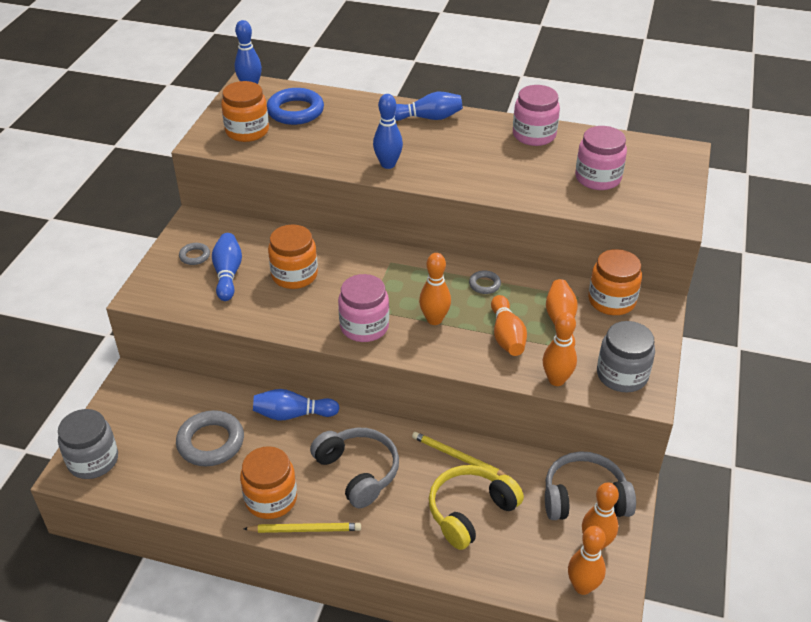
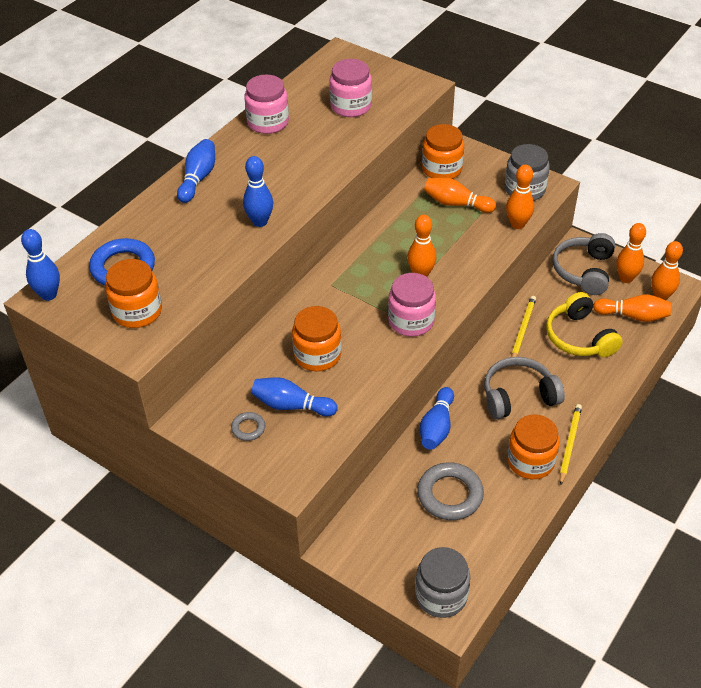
camera: 70 degrees left, 5 degrees up
yellow pencil [412,432,507,476] -> yellow pencil turned 150 degrees clockwise [512,296,536,357]
grey ring [469,270,501,294] -> none
orange bowling pin [491,295,527,356] -> orange bowling pin moved to [593,294,671,322]

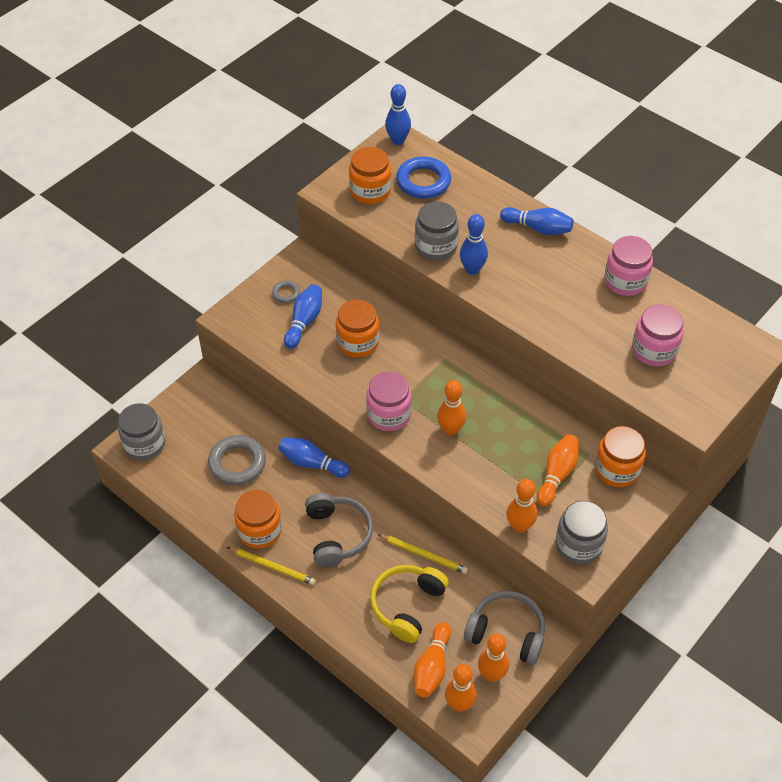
camera: 95 degrees right, 5 degrees up
yellow headphones [546,292,623,357] -> yellow headphones turned 45 degrees counterclockwise [370,565,449,643]
none -> grey jar [415,202,459,261]

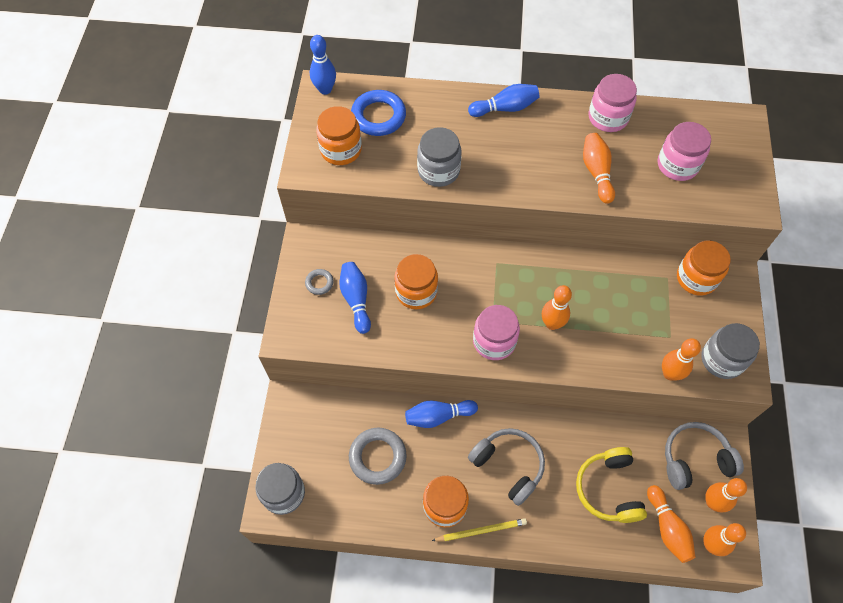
camera: 35 degrees left, 10 degrees up
yellow pencil [378,534,468,574] -> none
blue bowling pin [460,214,488,275] -> none
orange bowling pin [537,434,579,506] -> orange bowling pin moved to [583,133,615,204]

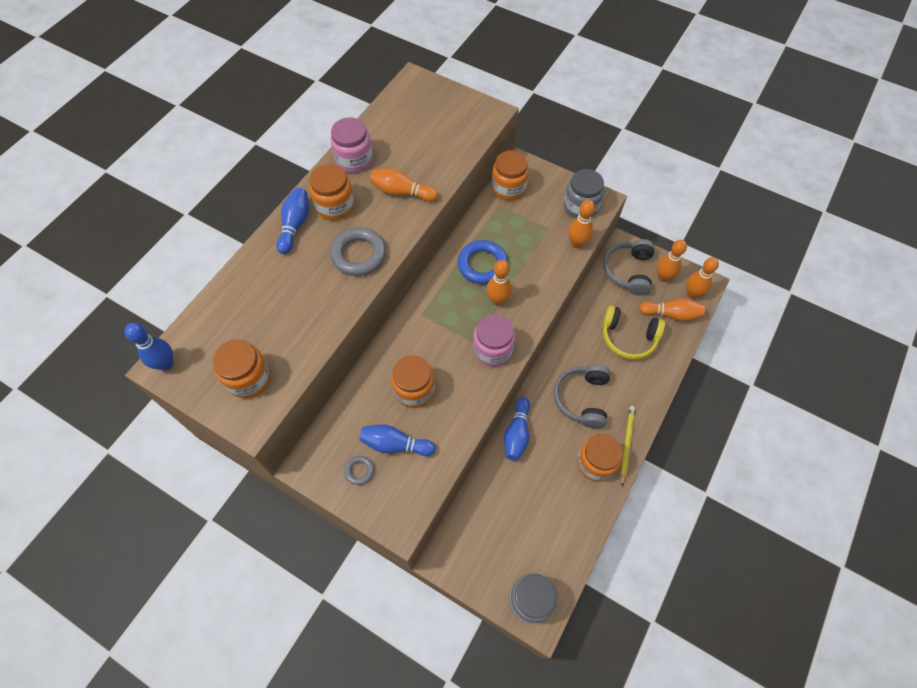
camera: 65 degrees left, 0 degrees up
grey ring [349,428,407,485] -> grey ring moved to [330,227,386,276]
blue ring [351,90,406,136] -> blue ring moved to [458,240,508,284]
grey jar [417,127,462,187] -> none
grey headphones [468,428,545,506] -> grey headphones turned 60 degrees counterclockwise [554,364,610,429]
pink jar [658,122,711,181] -> none
none -> orange jar [310,164,355,220]

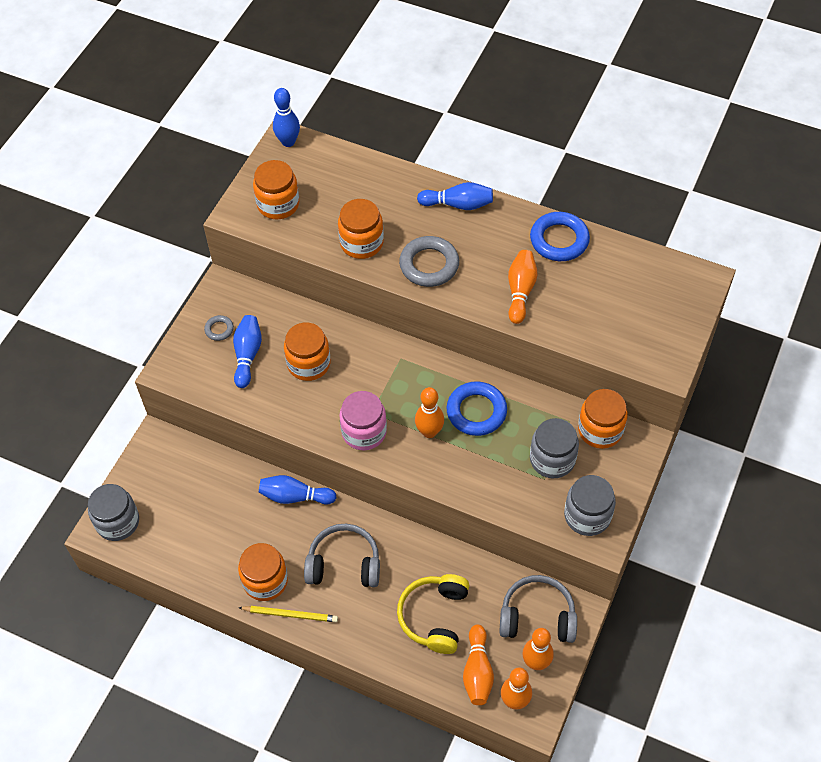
camera: 85 degrees right, 5 degrees down
orange jar [310,164,355,220] -> orange jar moved to [338,199,384,259]
pink jar [330,117,373,173] -> blue ring [530,212,590,261]
orange bowling pin [568,200,595,248] -> none
none -> grey jar [530,418,579,478]

